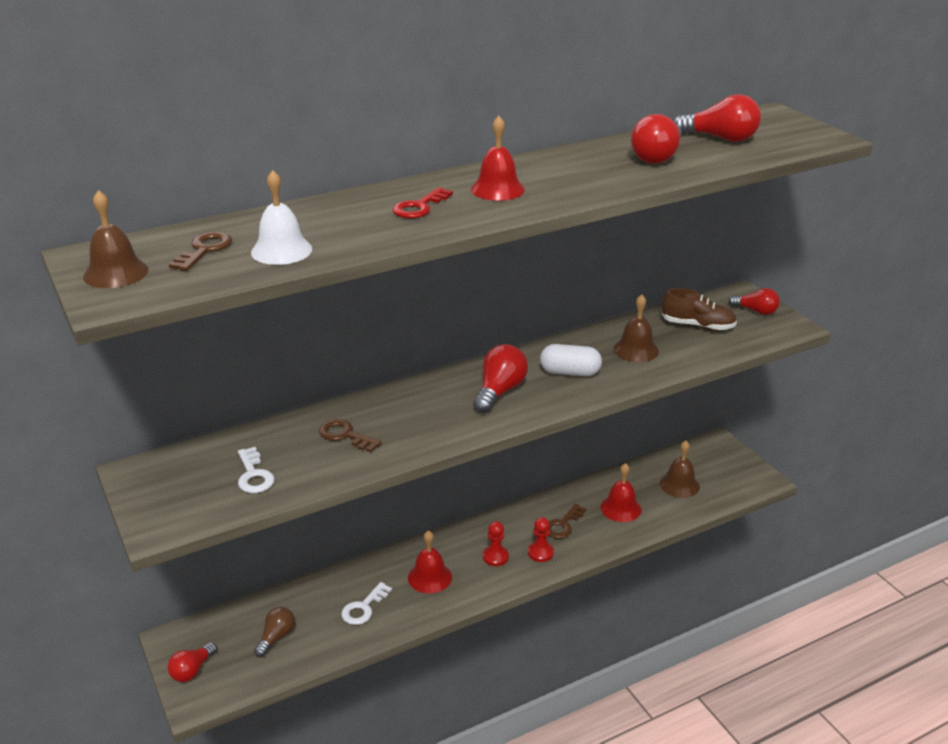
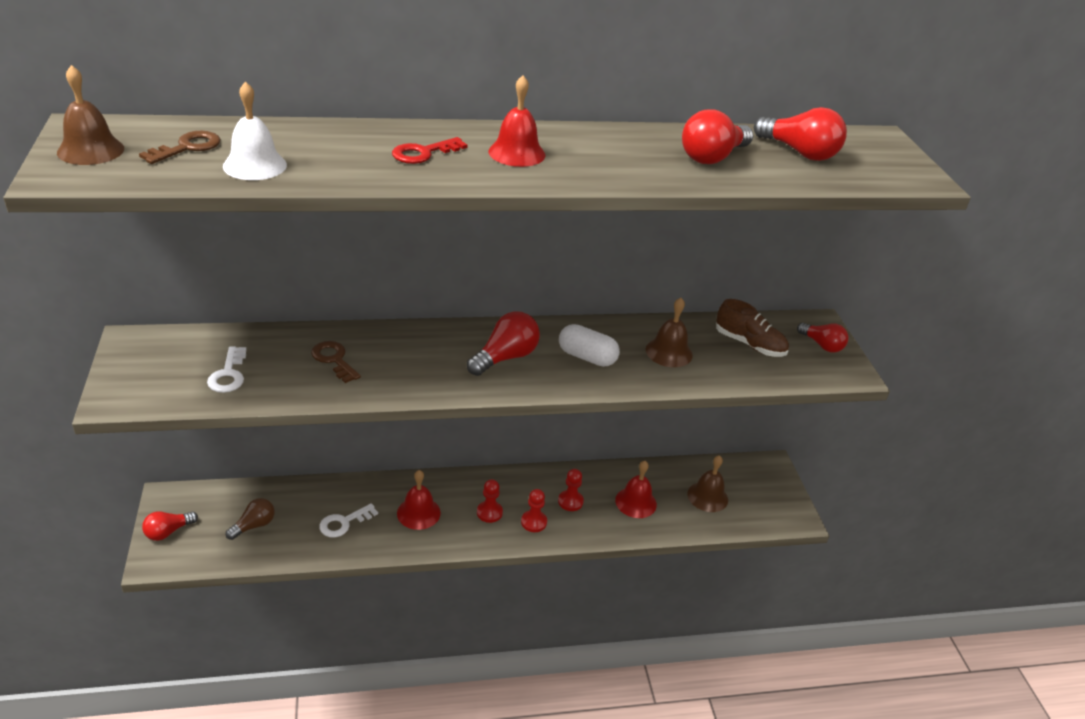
camera: 15 degrees right, 5 degrees up
brown key [548,504,586,539] -> red pawn [558,469,584,511]

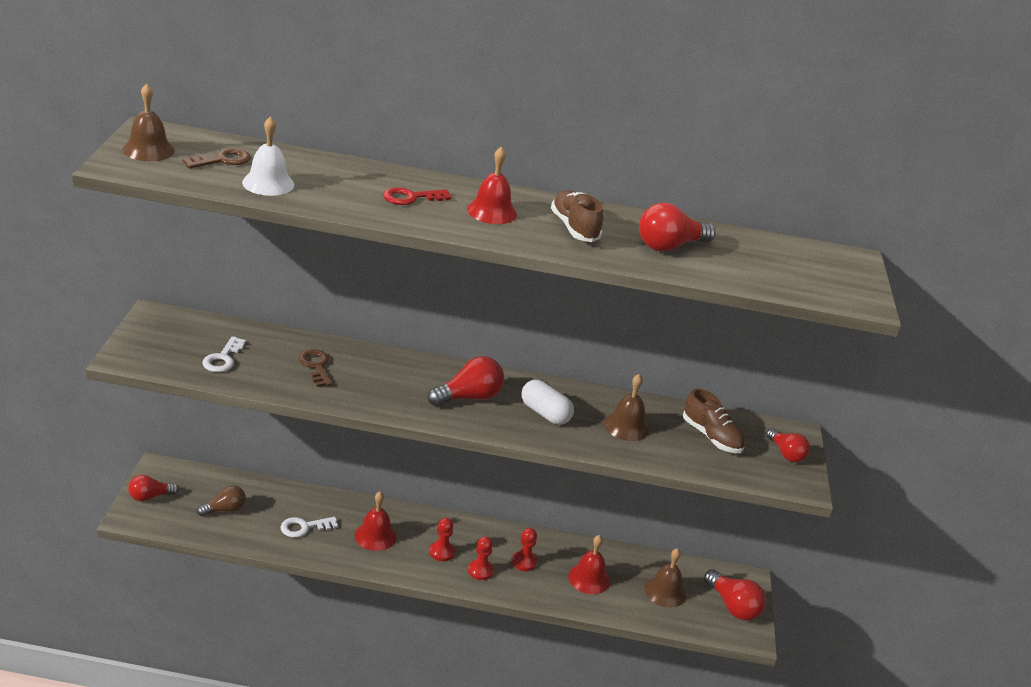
camera: 15 degrees right, 5 degrees down
red light bulb [754,107,847,161] -> red light bulb moved to [704,569,766,621]
none -> brown shoe [551,190,603,242]

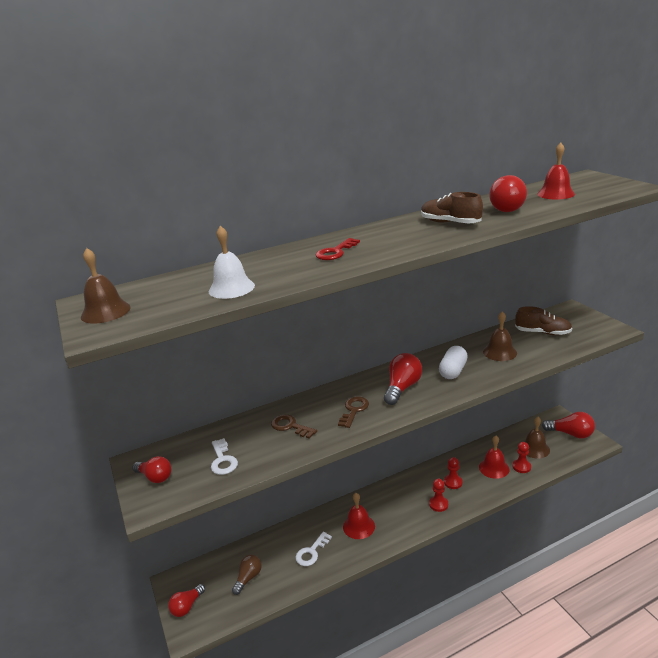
camera: 25 degrees left, 5 degrees down
brown key [182,148,251,169] -> brown key moved to [338,397,369,428]
red pawn [429,518,455,561] -> red pawn moved to [512,442,531,473]
red bell [467,147,517,224] -> red bell moved to [537,143,575,199]
white capsule [522,380,574,425] -> white capsule turned 75 degrees counterclockwise [439,346,468,379]
red light bulb [766,428,810,463] -> red light bulb moved to [132,456,172,483]

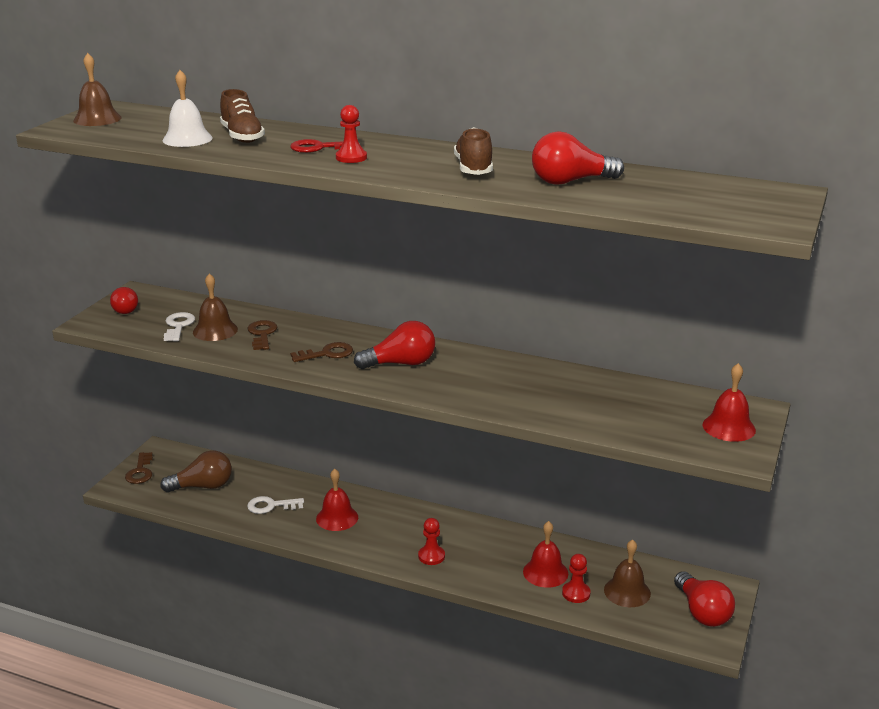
camera: 45 degrees right, 0 degrees up
red light bulb [168,584,205,617] -> brown key [125,452,153,484]
white key [211,438,238,475] -> white key turned 150 degrees clockwise [164,312,195,341]
brown light bulb [232,554,262,595] -> brown light bulb [160,450,232,492], size x1.50
white capsule [439,346,468,379] -> none
red pawn [444,457,463,489] -> red pawn moved to [336,105,367,163]
brown bell [483,311,517,361] -> brown bell moved to [193,273,238,341]
brown shoe [515,306,572,335] -> brown shoe moved to [220,89,265,143]
red bell [537,143,575,199] -> red bell moved to [703,363,756,442]

